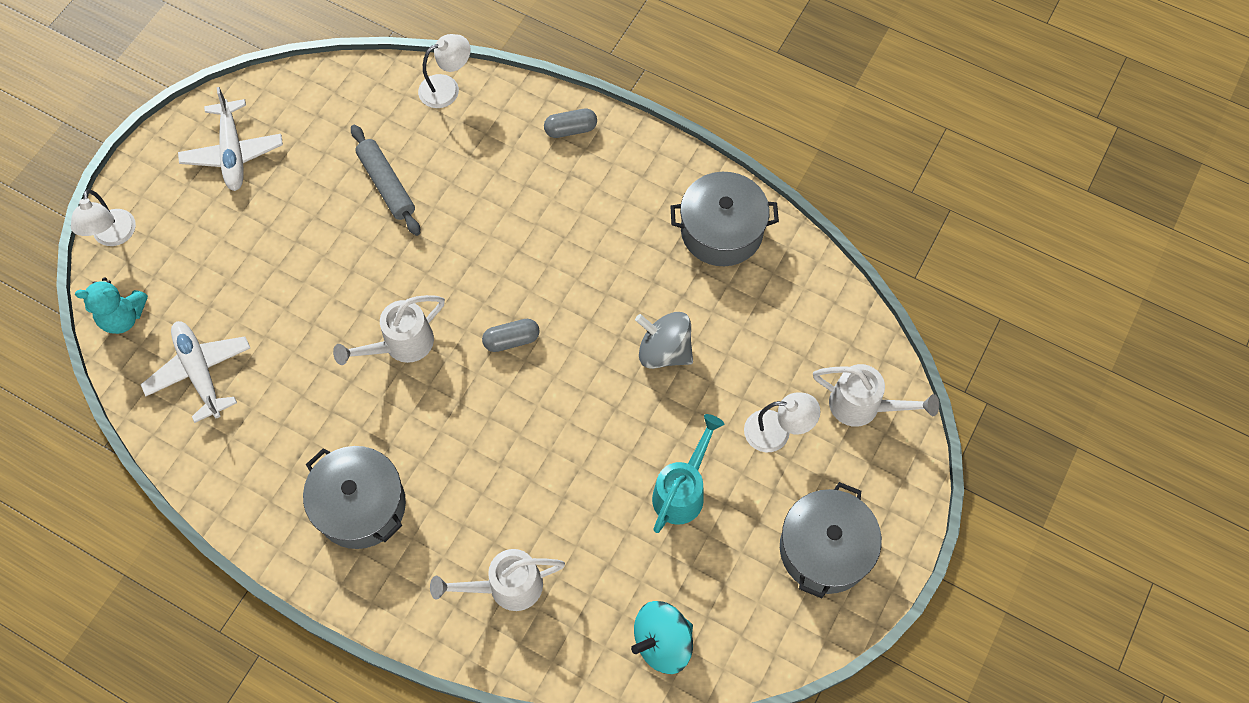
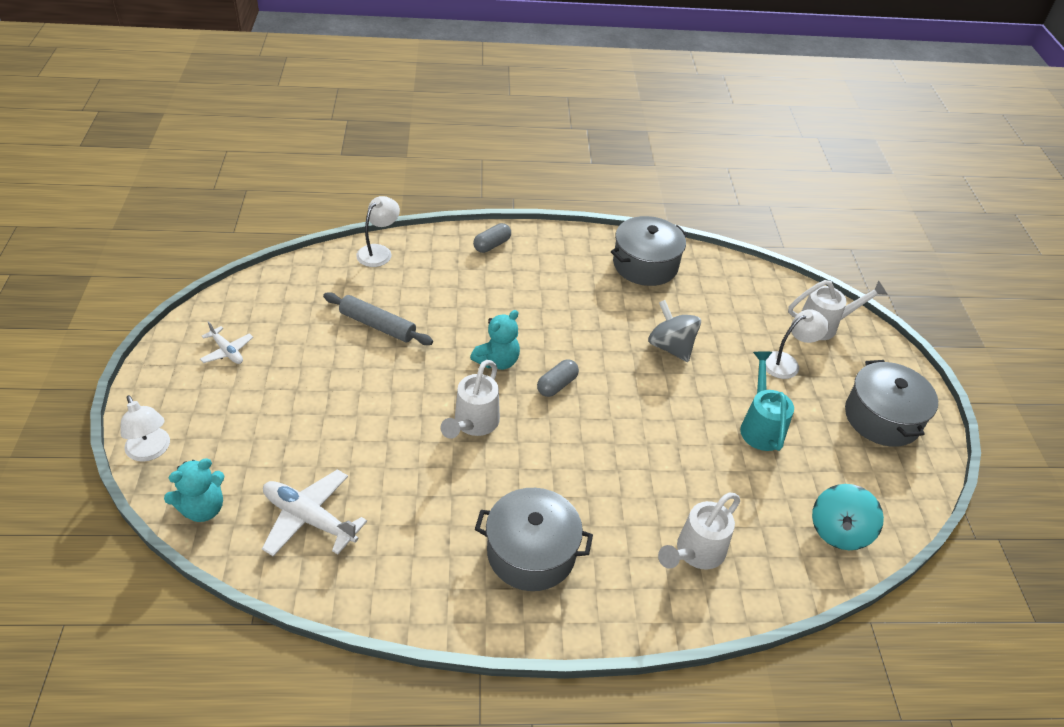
camera: 35 degrees left, 20 degrees down
white plane [178,87,283,191] -> white plane [200,321,253,364], size x0.58
grey spinning top [635,312,693,369] -> grey spinning top turned 60 degrees clockwise [648,300,701,362]
none -> turquoise teddy bear [470,310,520,370]

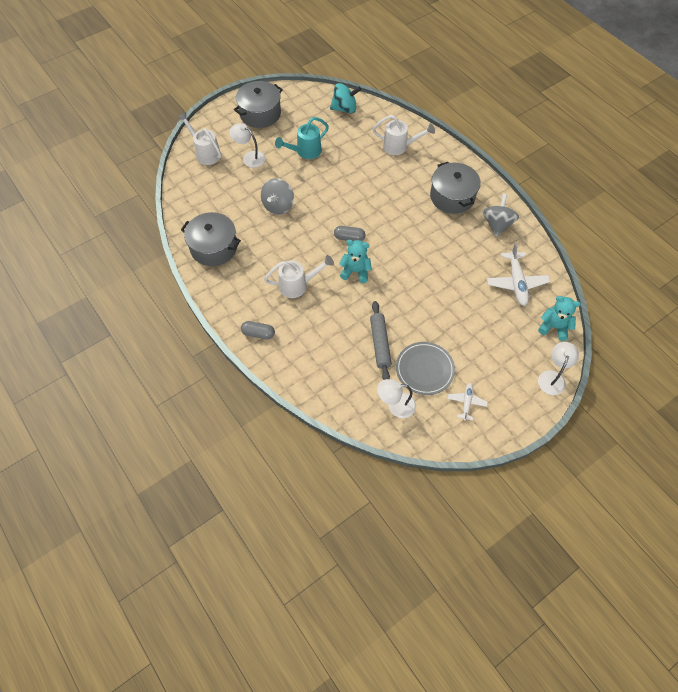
camera: 120 degrees left, 15 degrees up
white lamp [356,196,400,267] -> white lamp moved to [377,379,416,418]
white watering can [440,360,500,439] -> white watering can moved to [264,255,334,298]
none -> grey plate [396,342,455,395]
none -> grey spinning top [483,194,519,237]

